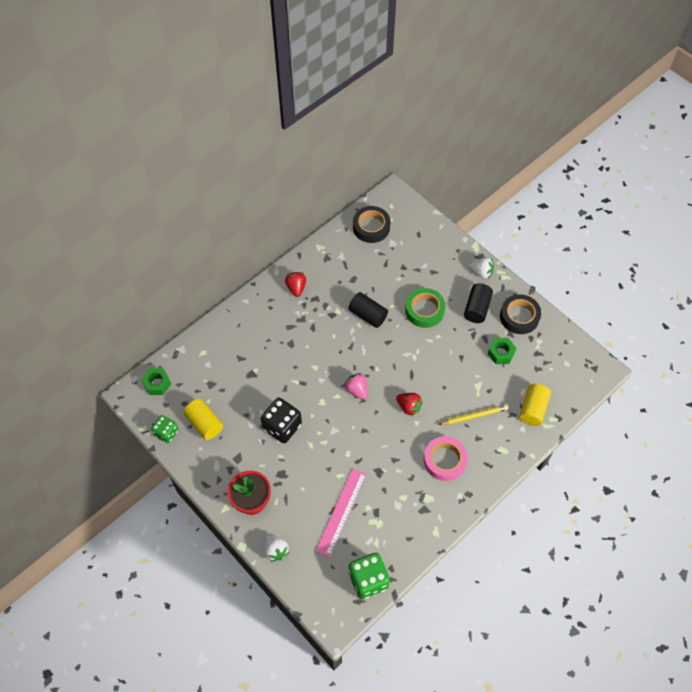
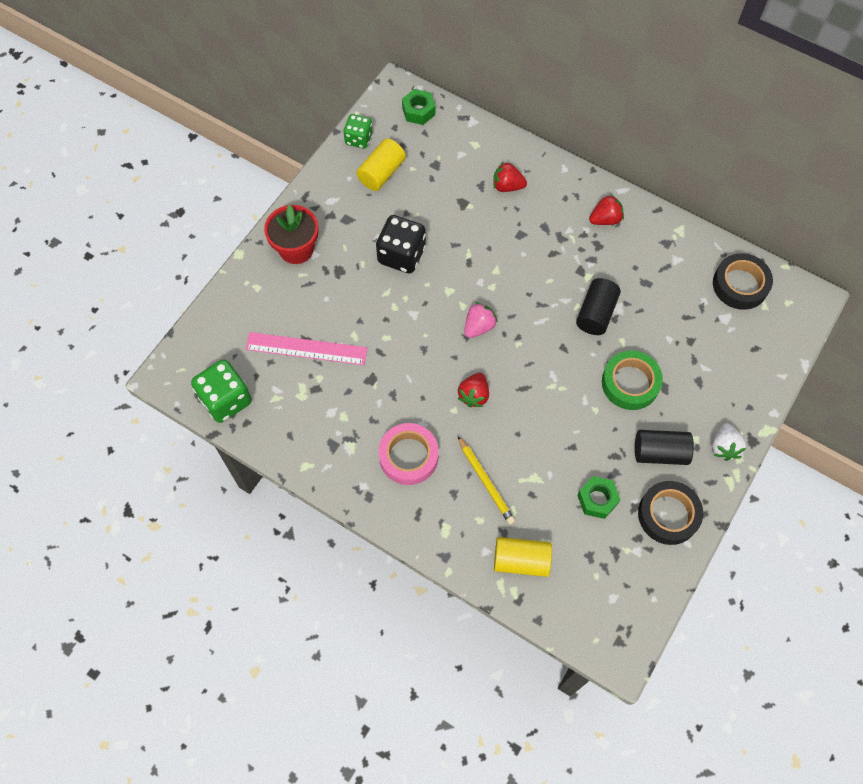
camera: 75 degrees right, 5 degrees up
white strawberry [264,534,289,562] -> none
none -> red strawberry [493,162,527,192]

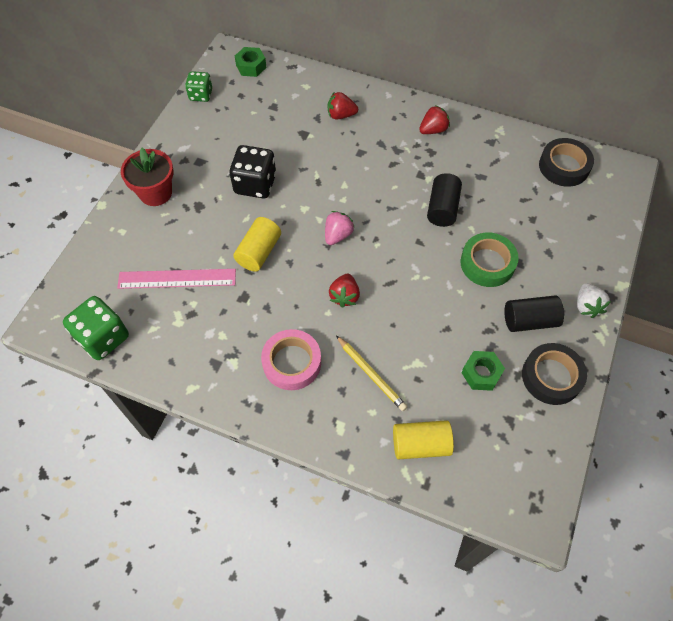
camera: 10 degrees left, 5 degrees down
yellow cylinder [356,139,406,191] -> yellow cylinder moved to [233,217,281,271]

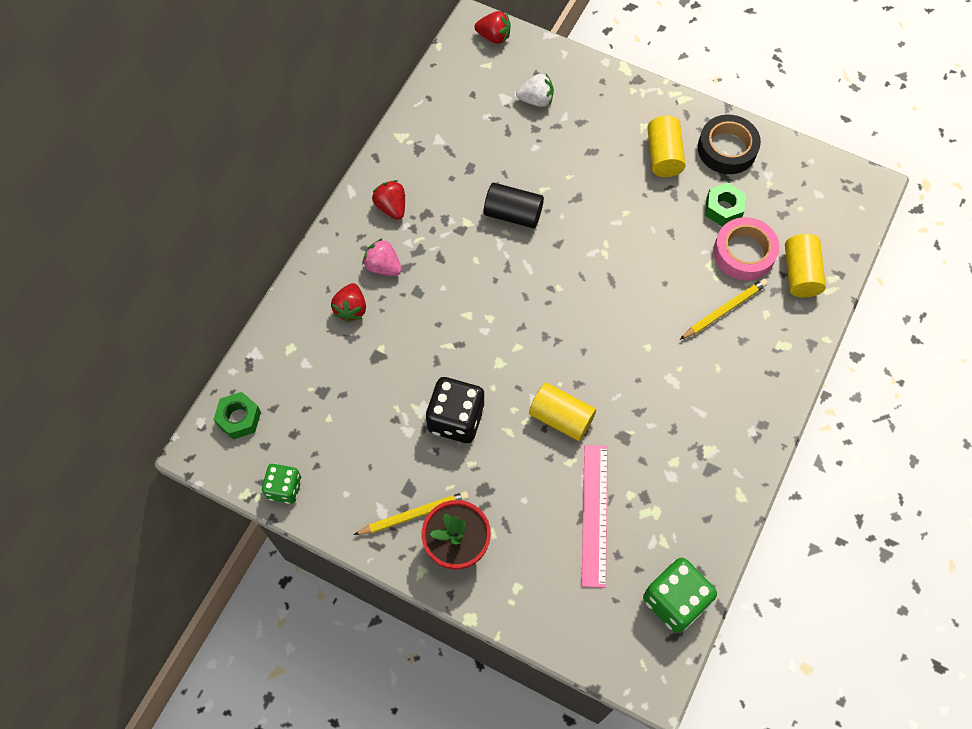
camera: 85 degrees left, 5 degrees up
pink tape [261,329,321,390] -> pink tape moved to [713,217,780,280]
pink strawberry [325,211,354,245] -> pink strawberry moved to [363,238,402,276]
red strawberry [329,274,360,308] -> red strawberry moved to [474,11,511,44]
green tape [461,232,519,287] -> none
black cylinder [504,295,564,332] -> yellow cylinder [647,116,686,177]
black tape [539,138,594,187] -> none
white strawberry [577,283,611,318] -> white strawberry moved to [516,74,554,107]
none -> yellow pencil [354,491,469,535]

